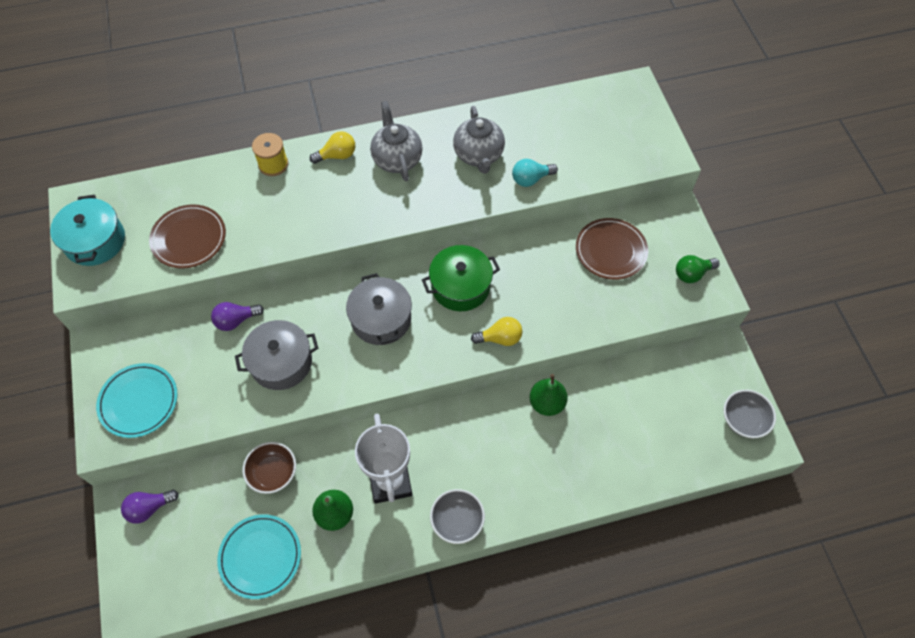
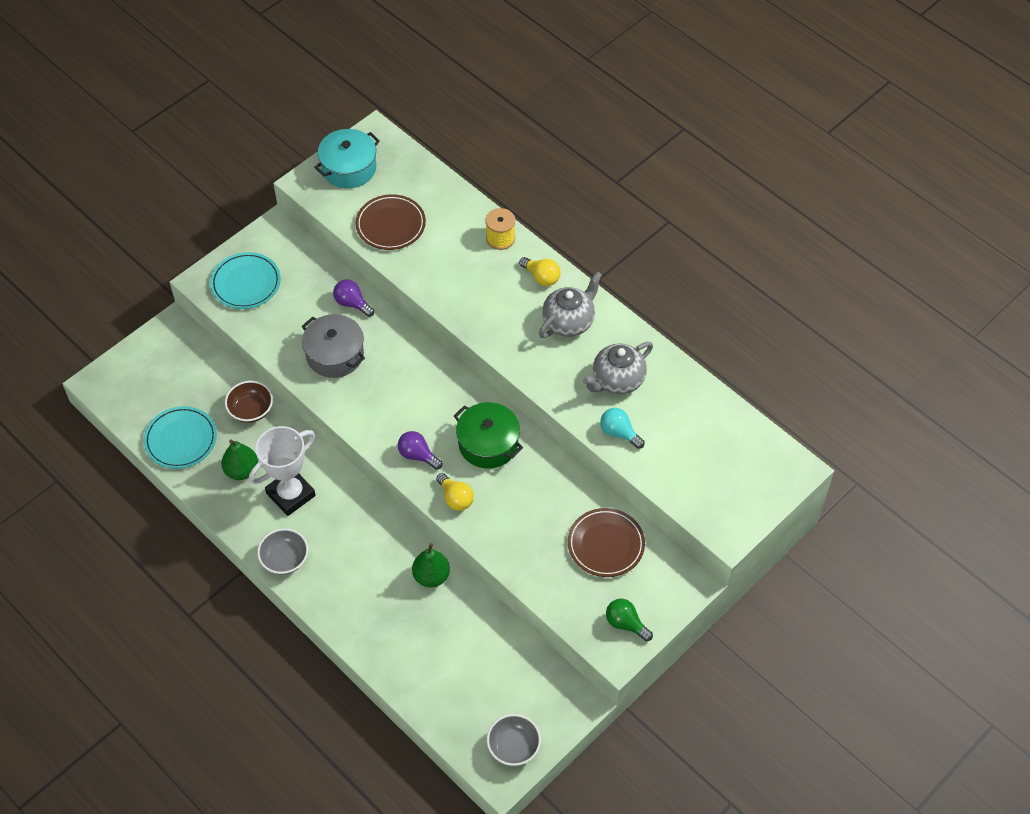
camera: 60 degrees right, 5 degrees down
purple light bulb [121,490,179,524] -> purple light bulb moved to [398,431,442,470]
grey pot [346,273,412,345] -> none

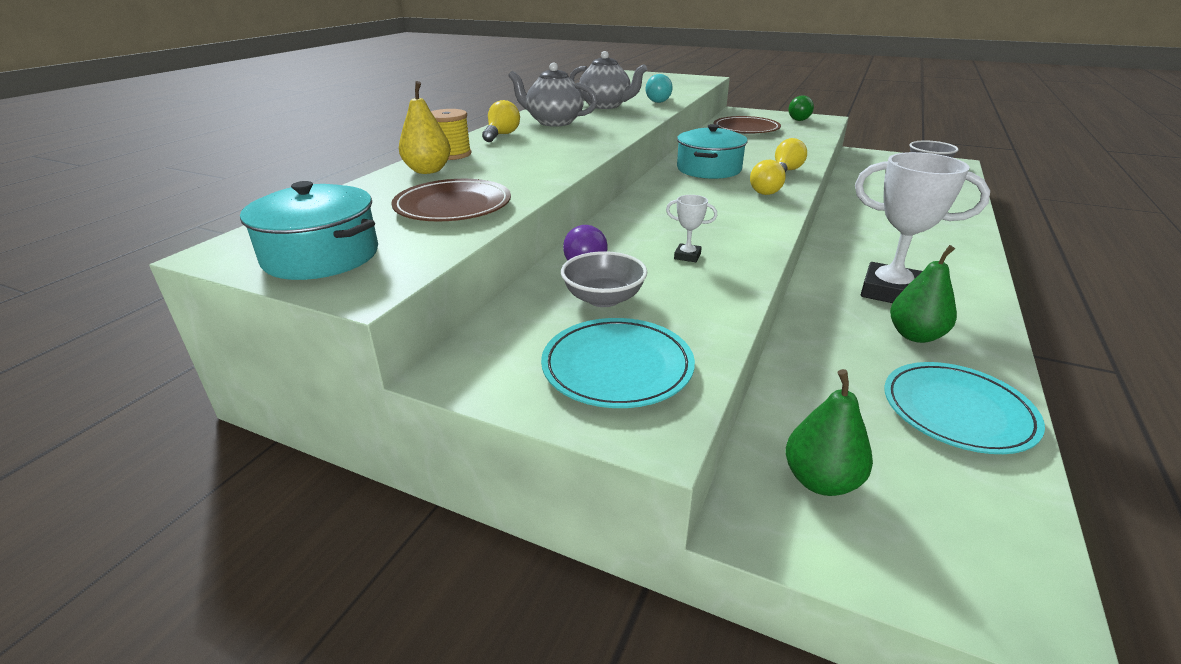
camera: 110 degrees left, 25 degrees down
brown bowl [225,381,273,423] -> none
grey bowl [257,528,308,575] -> grey bowl moved to [561,251,647,307]
grey pot [302,314,365,378] -> white trophy [666,195,717,262]
purple light bulb [398,431,442,470] -> yellow light bulb [750,160,786,195]
green pear [412,543,450,587] -> green pear moved to [786,369,873,496]
green pot [454,402,523,469] -> turquoise pot [677,124,748,179]
none -> yellow pear [399,81,451,174]

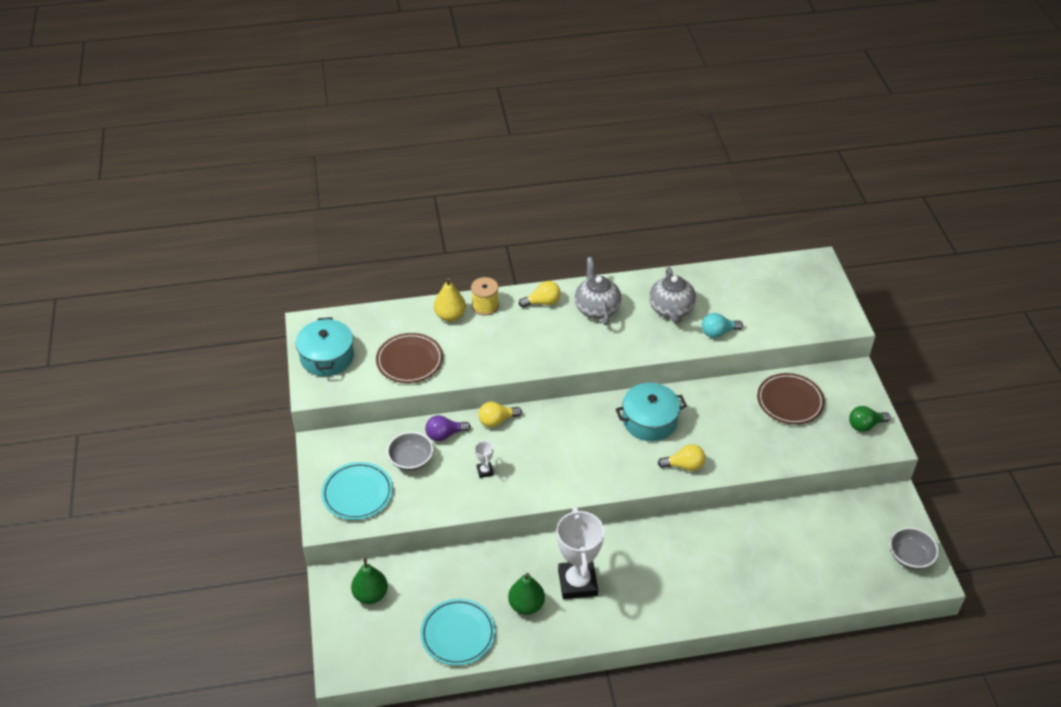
camera: 55 degrees right, 15 degrees up
yellow light bulb [750,160,786,195] -> yellow light bulb moved to [478,402,522,427]

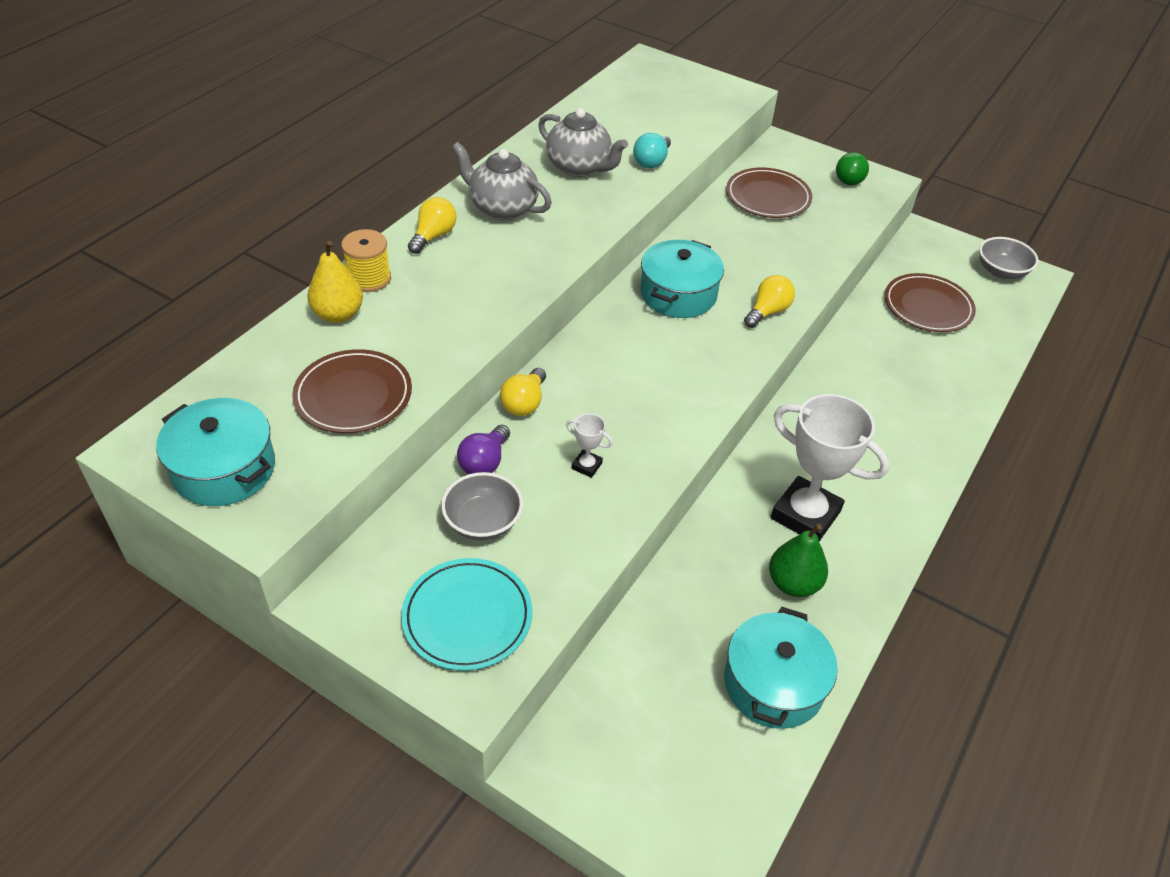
camera: 50 degrees left, 0 degrees up
green pear [351,557,388,604] -> none
turquoise plate [420,599,496,666] -> turquoise pot [724,607,838,729]
none -> brown plate [885,273,976,332]

